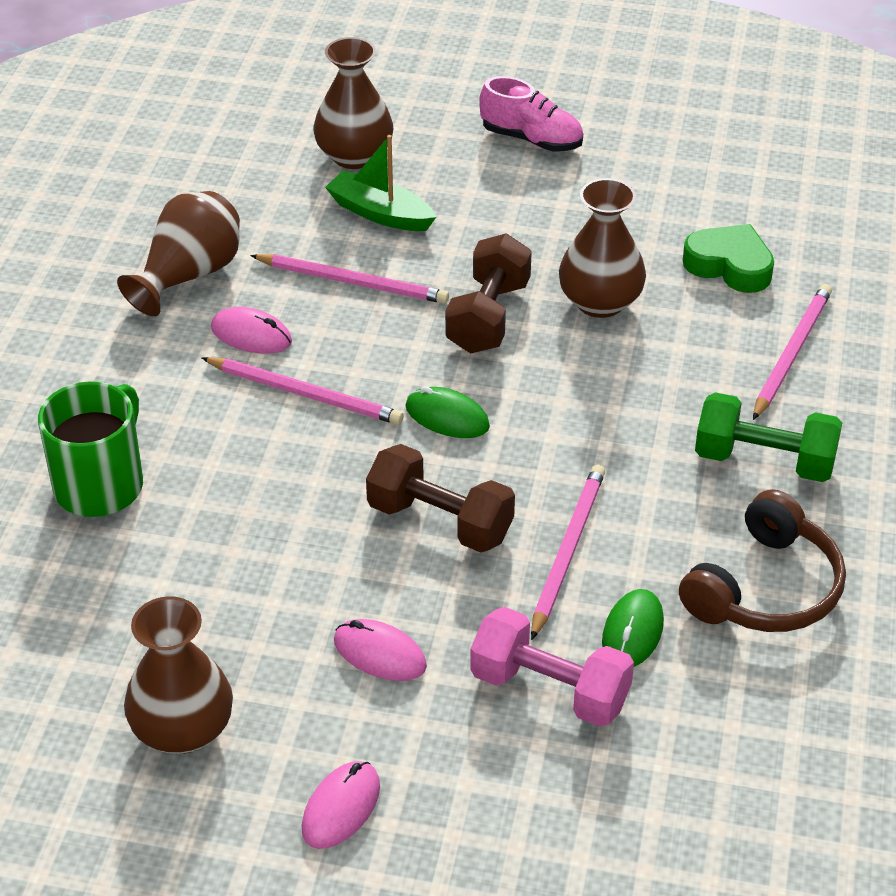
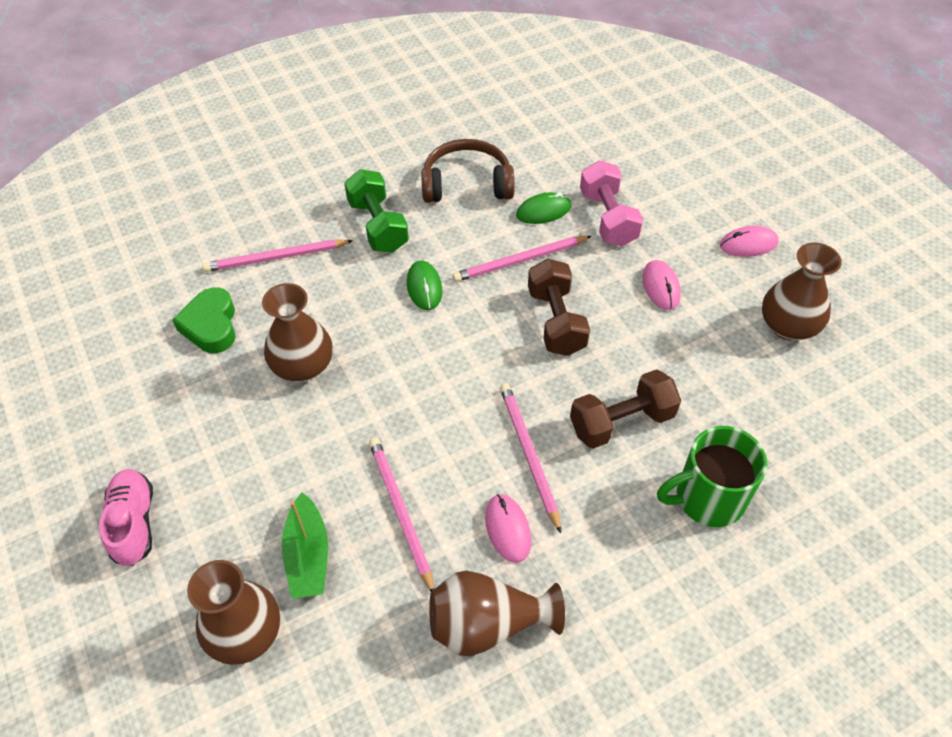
camera: 130 degrees left, 10 degrees up
green mouse [406,386,490,438] -> green mouse moved to [407,261,442,310]
brown dumbbell [445,233,532,353] -> brown dumbbell moved to [570,369,681,449]

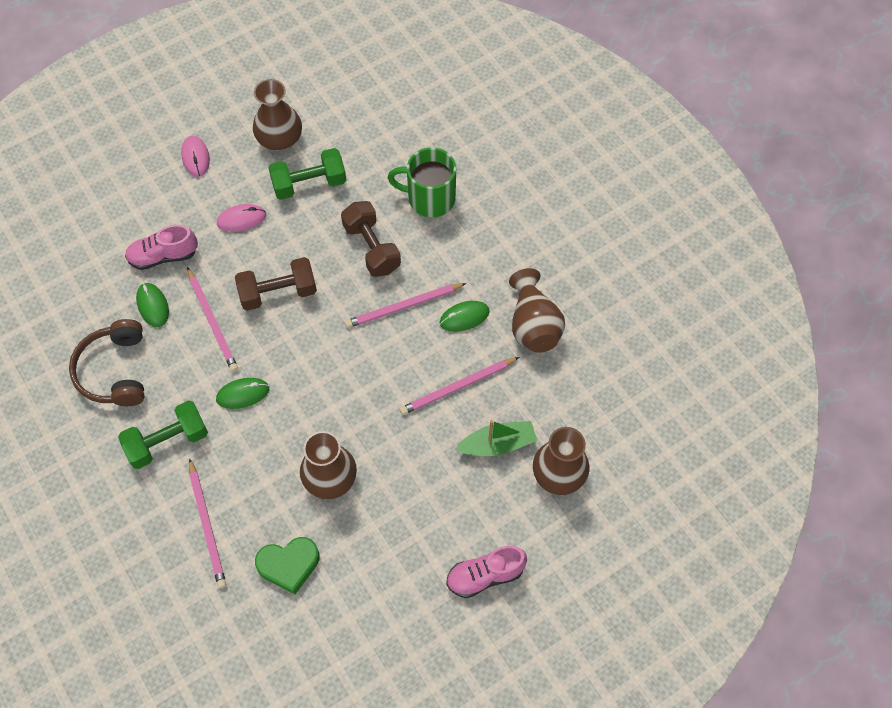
camera: 95 degrees left, 10 degrees up
pink mouse [485,494,531,563] -> green mouse [440,301,490,332]
pink dumbbell [580,160,643,247] -> pink shoe [125,225,198,270]
green mug [657,426,767,527] -> green mug turned 120 degrees clockwise [388,147,456,217]
none -> green dumbbell [268,148,346,200]

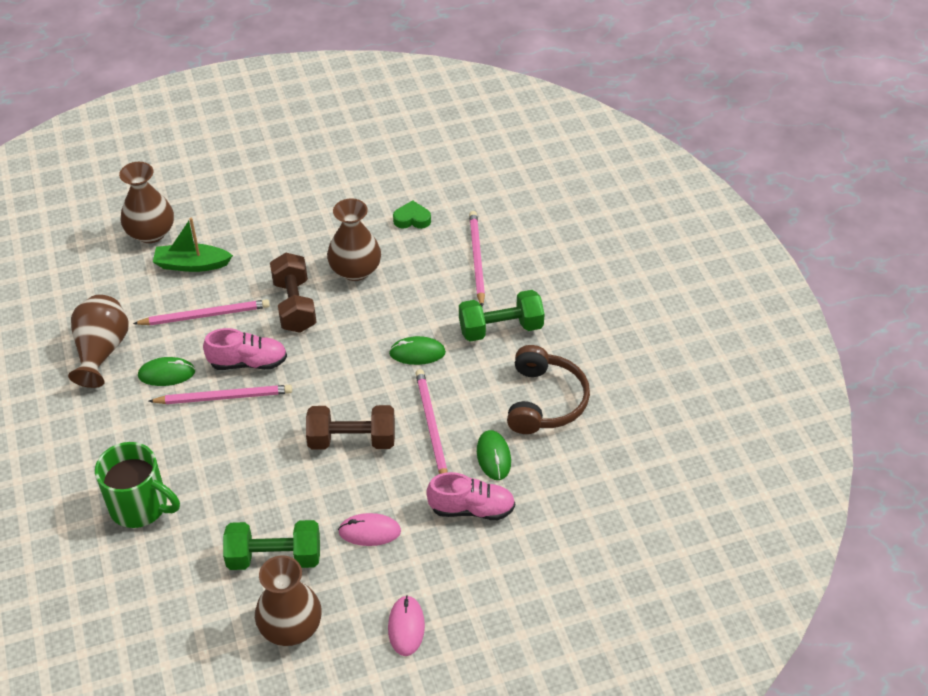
camera: 165 degrees left, 15 degrees down
green heart [255,537,319,594] -> green heart [393,200,431,229], size x0.67
brown dumbbell [341,201,401,277] -> brown dumbbell moved to [270,253,316,333]
pink shoe [446,546,527,598] -> pink shoe moved to [203,328,287,370]

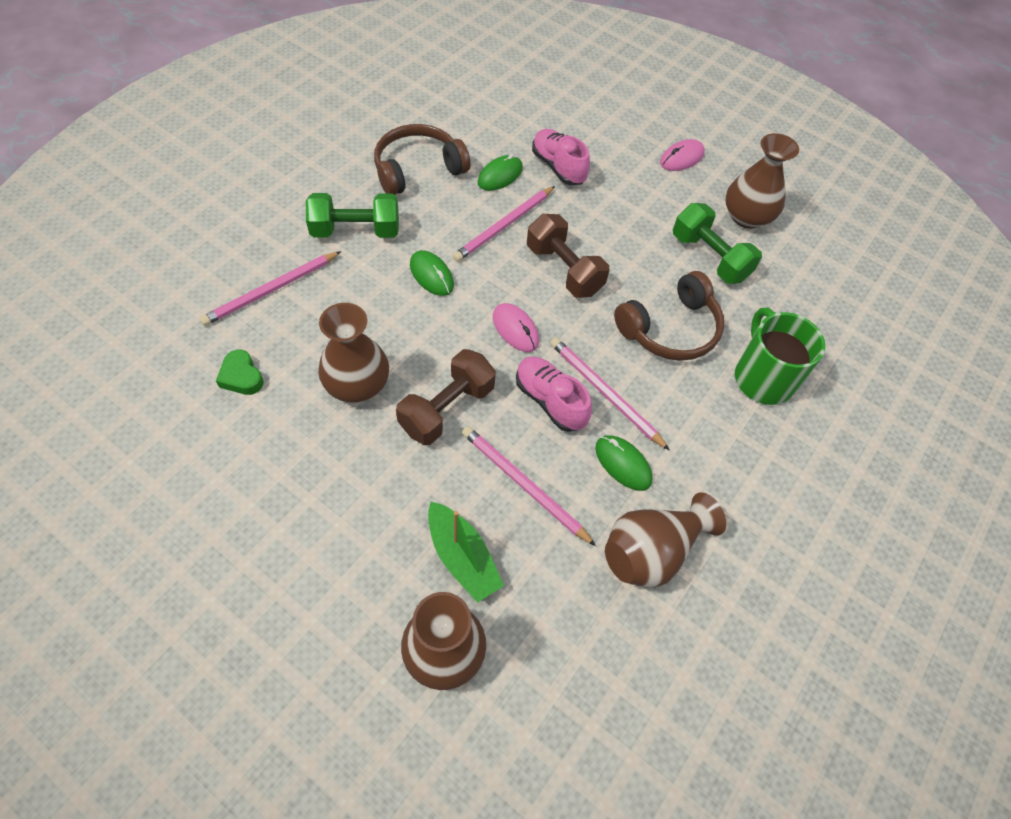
camera: 130 degrees left, 10 degrees up
pink mouse [338,513,401,546] -> pink mouse moved to [493,303,539,352]
green dumbbell [459,290,545,341] -> green dumbbell turned 45 degrees counterclockwise [306,193,399,238]
none -> brown headphones [614,271,724,361]

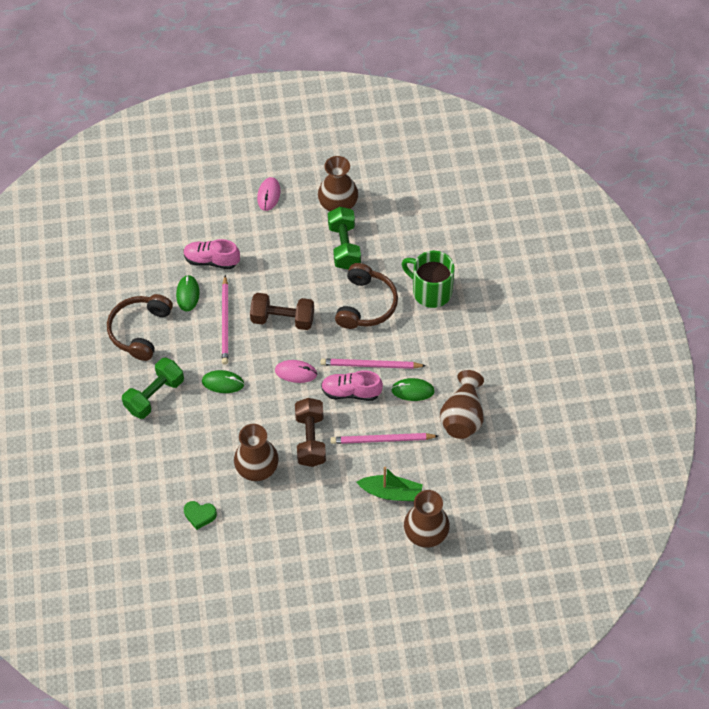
camera: 40 degrees left, 0 degrees up
pink pencil [199,251,341,326] -> none
green dumbbell [673,203,762,284] -> green dumbbell turned 75 degrees clockwise [328,207,361,270]

